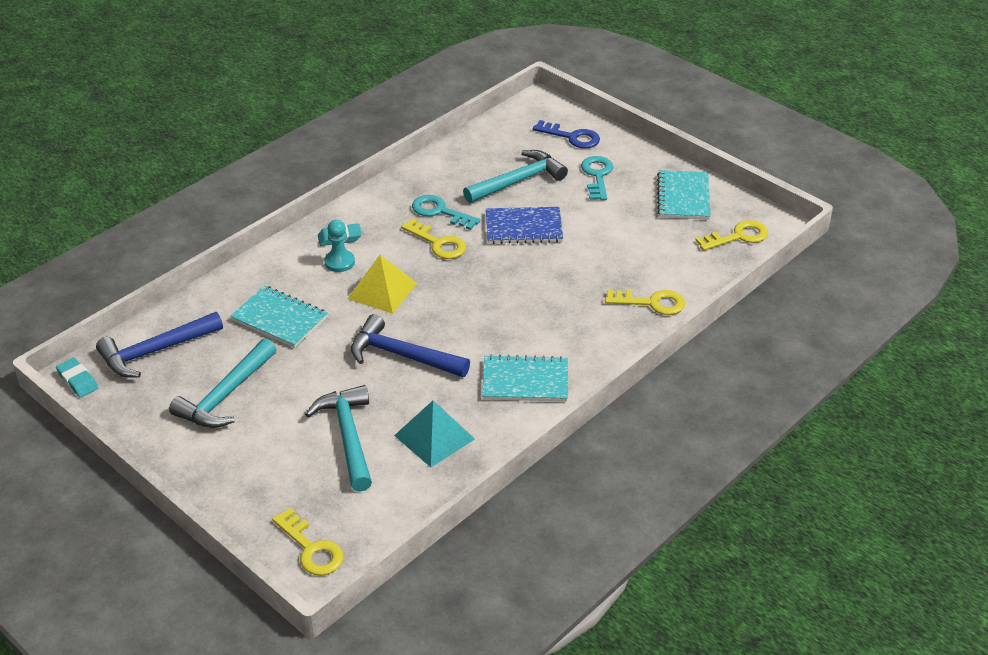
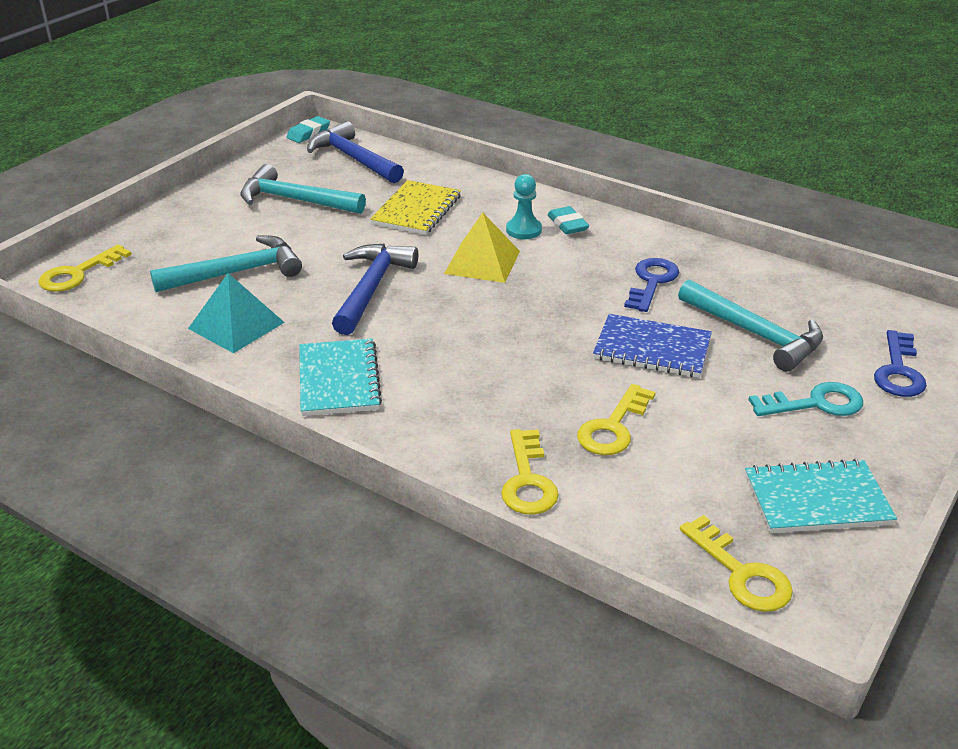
camera: 80 degrees right, 5 degrees down
turquoise notebook [230,286,328,348] -> yellow notebook [370,180,461,235]
yellow key [401,218,466,259] -> yellow key moved to [577,384,656,455]
turquoise key [412,195,480,230] -> blue key [624,258,679,312]
blue notebook [486,207,563,244] -> blue notebook turned 60 degrees counterclockwise [593,314,712,378]

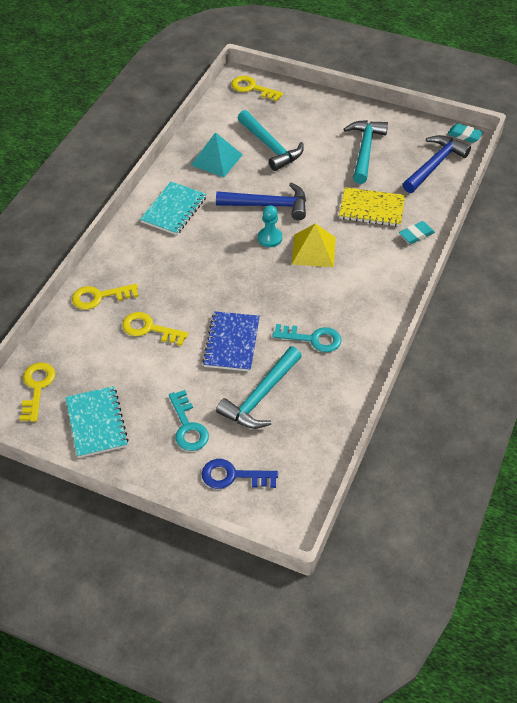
camera: 80 degrees right, 15 degrees up
turquoise notebook [299,338,382,416] -> turquoise notebook turned 45 degrees counterclockwise [140,182,207,235]
turquoise pawn [506,174,542,239] -> turquoise pawn moved to [258,205,282,247]
turquoise eraser [548,206,589,234] -> turquoise eraser moved to [399,221,435,244]
blue key [624,258,679,312] -> turquoise key [272,324,341,352]
yellow key [679,515,793,612] -> yellow key turned 135 degrees clockwise [20,362,55,422]

